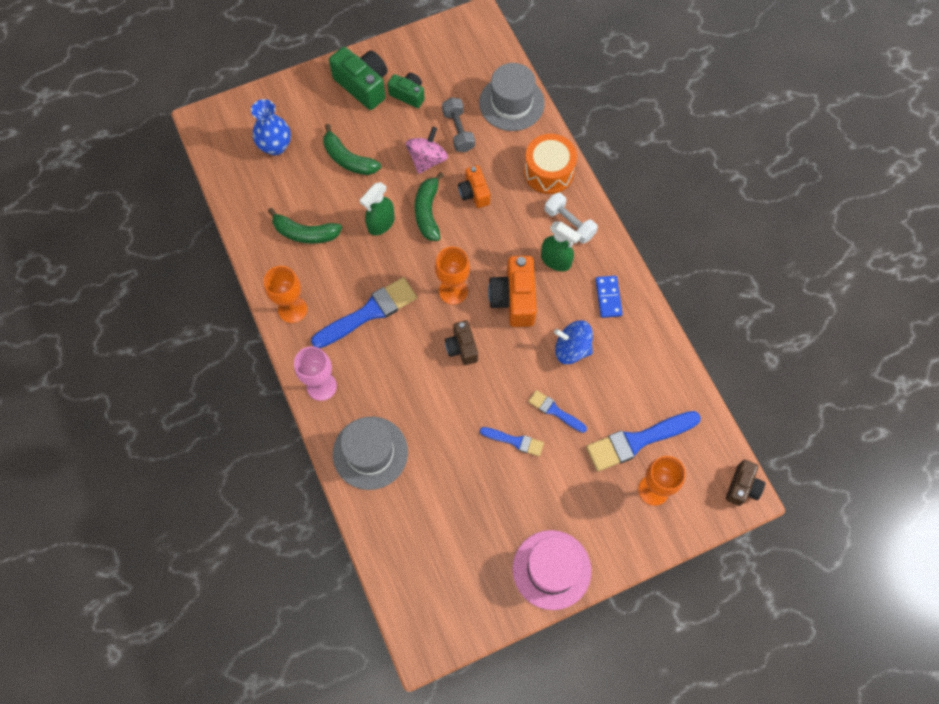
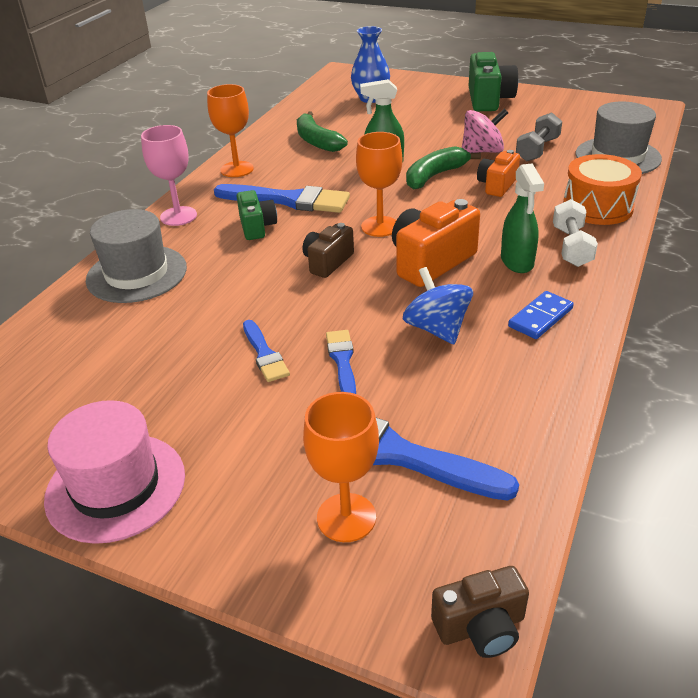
camera: 50 degrees right, 30 degrees down
green banana [323,124,381,175] -> none
green camera [387,73,425,108] -> green camera moved to [237,190,277,240]

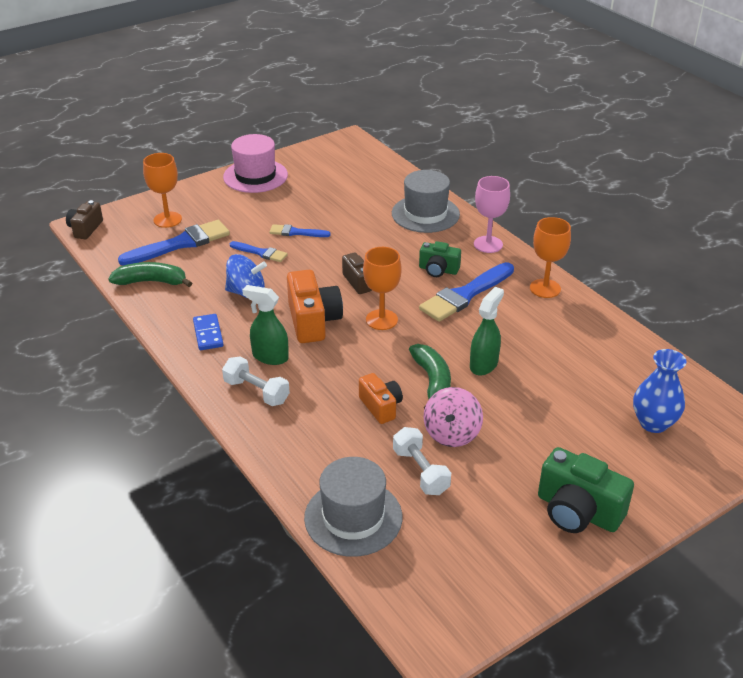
camera: 120 degrees right, 0 degrees up
green banana [297,112,348,152] -> green banana moved to [108,262,192,287]
grey dumbbell [516,112,562,162] -> white dumbbell [393,427,451,495]
orange drum [563,154,642,225] -> none

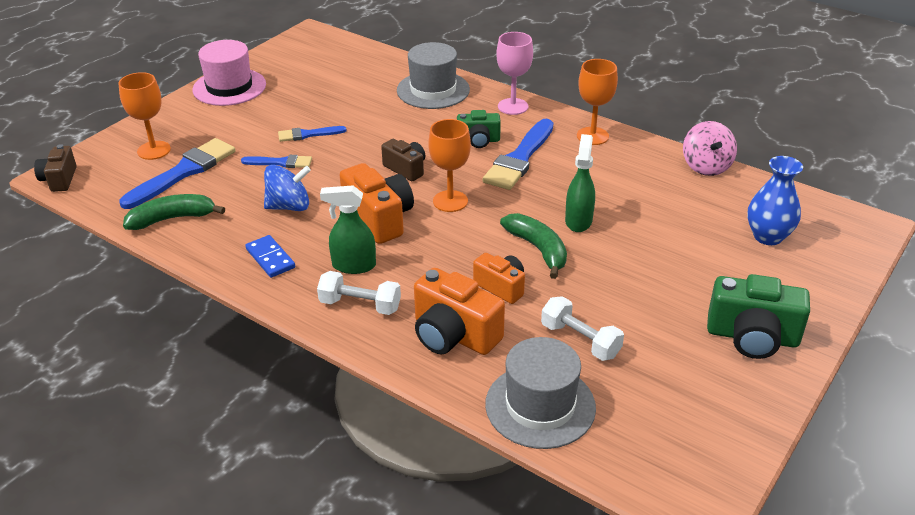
camera: 20 degrees left, 0 degrees up
pink spinning top [424,387,483,447] -> pink spinning top moved to [683,121,737,176]
none -> orange camera [414,268,505,355]

